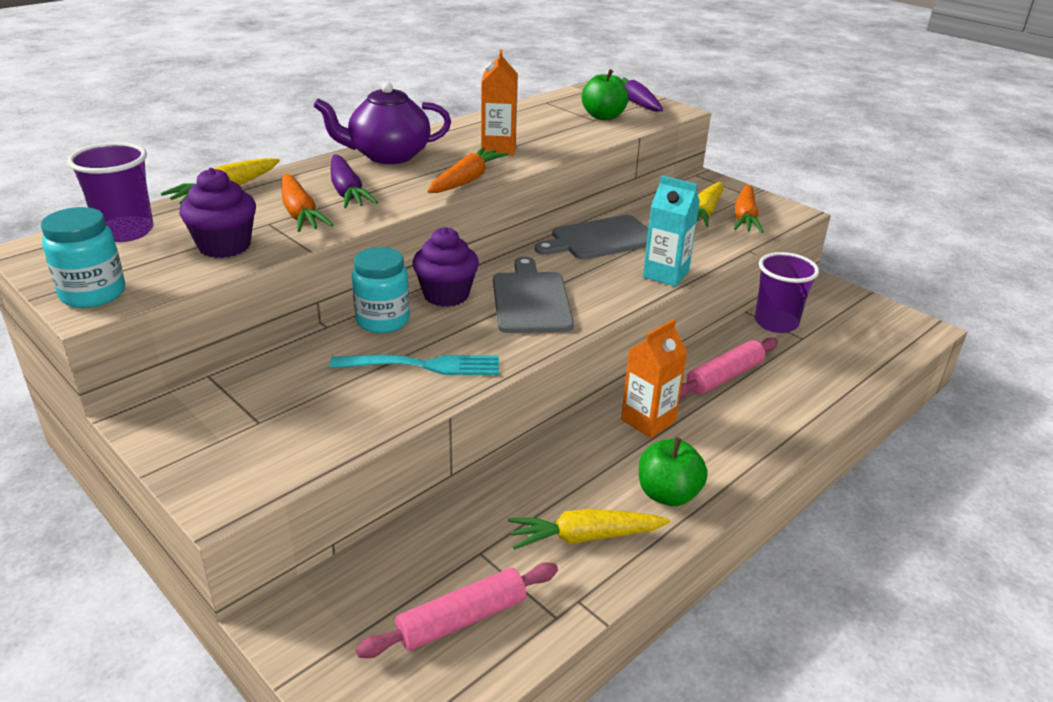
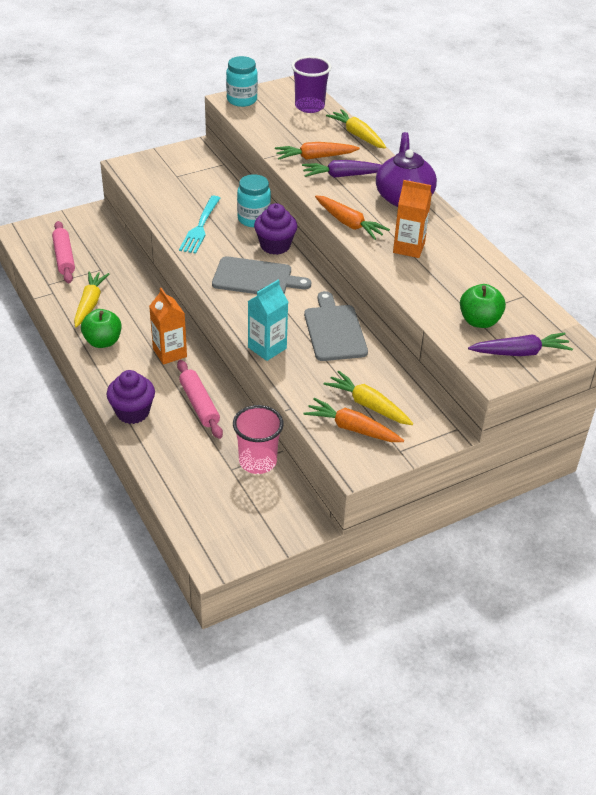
camera: 105 degrees right, 10 degrees up
purple cupcake [179,168,256,258] -> purple cupcake moved to [106,370,155,424]
purple cup [755,252,819,333] -> pink cup [233,405,284,474]

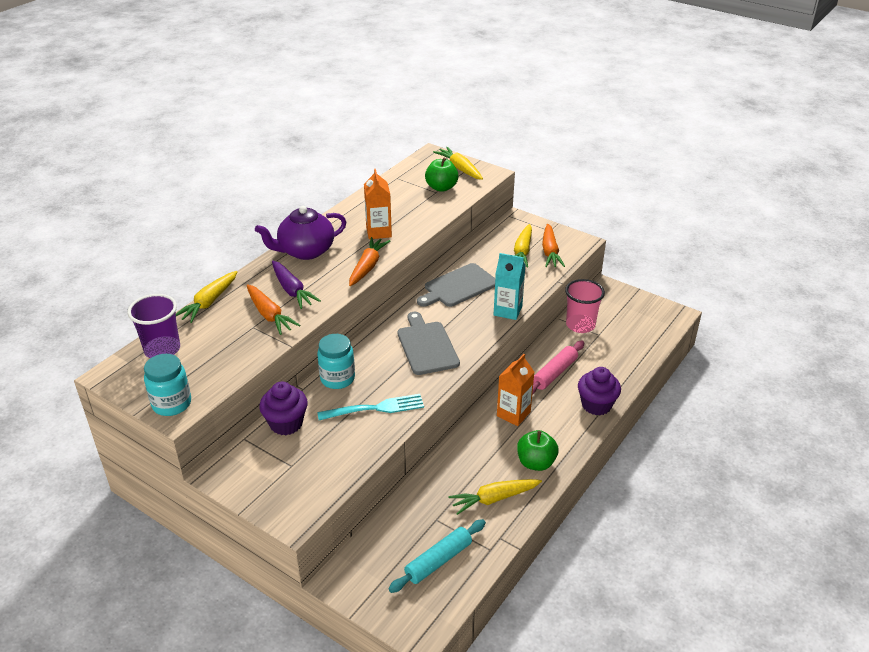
camera: 115 degrees left, 5 degrees down
pink rolling pin [52,221,75,283] -> turquoise rolling pin [388,519,486,593]
purple cupcake [254,203,298,255] -> purple cupcake moved to [259,382,308,435]
purple carrot [468,333,573,356] -> yellow carrot [433,147,483,180]

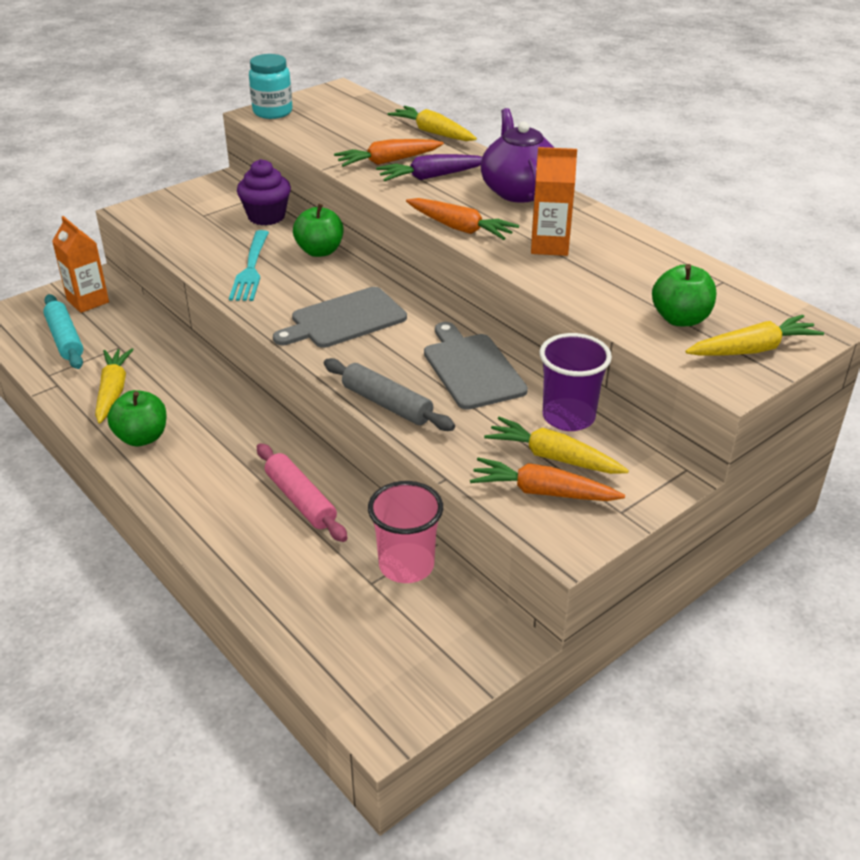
camera: 105 degrees right, 0 degrees up
purple cup [127,294,180,358] -> purple cup moved to [539,333,612,431]
turquoise jar [317,334,355,389] -> green apple [293,203,343,257]
grey cutting board [397,312,460,375] -> grey cutting board turned 150 degrees clockwise [273,287,407,348]
turquoise carton [494,253,525,320] -> grey rolling pin [324,358,455,431]
orange carton [497,354,534,426] -> orange carton moved to [52,216,109,313]
purple cupcake [578,367,621,415] -> none

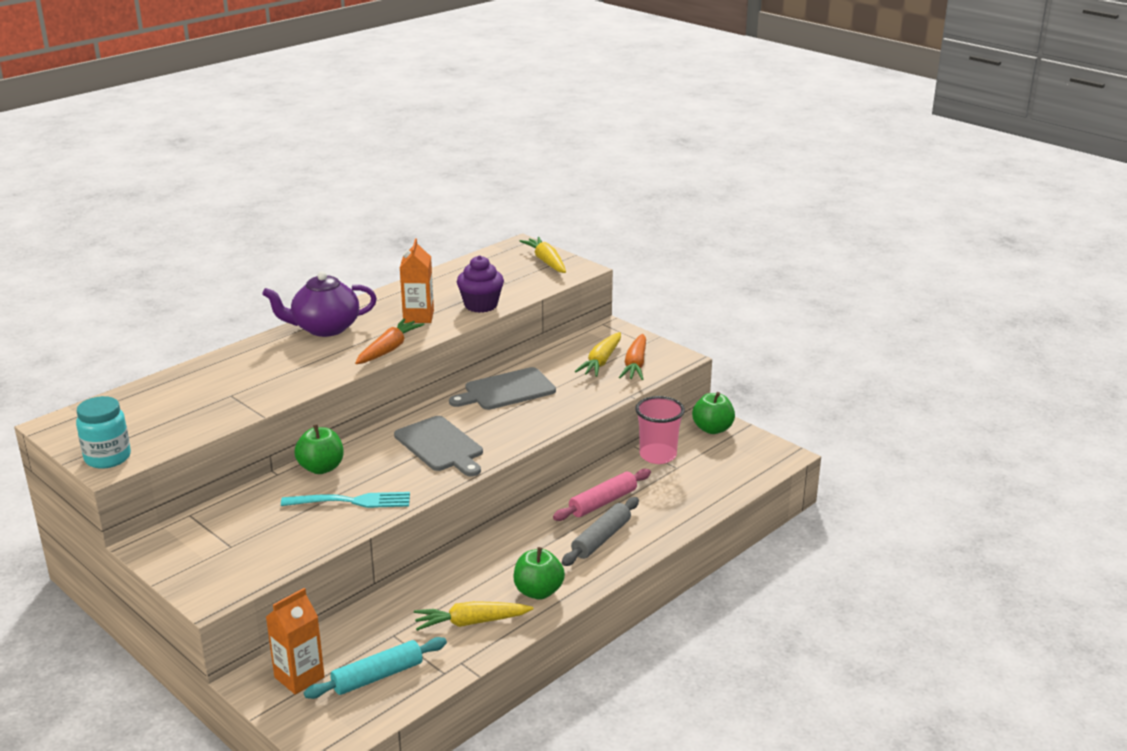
camera: 95 degrees left, 10 degrees down
purple cupcake [237,159,291,225] -> purple cupcake moved to [457,255,504,313]
grey rolling pin [324,358,455,431] -> grey rolling pin moved to [562,497,639,566]
orange carrot [334,139,444,167] -> none
purple carrot [376,154,482,181] -> none
yellow carrot [387,106,477,141] -> none
purple cup [539,333,612,431] -> none
green apple [652,264,716,326] -> green apple moved to [692,392,735,434]

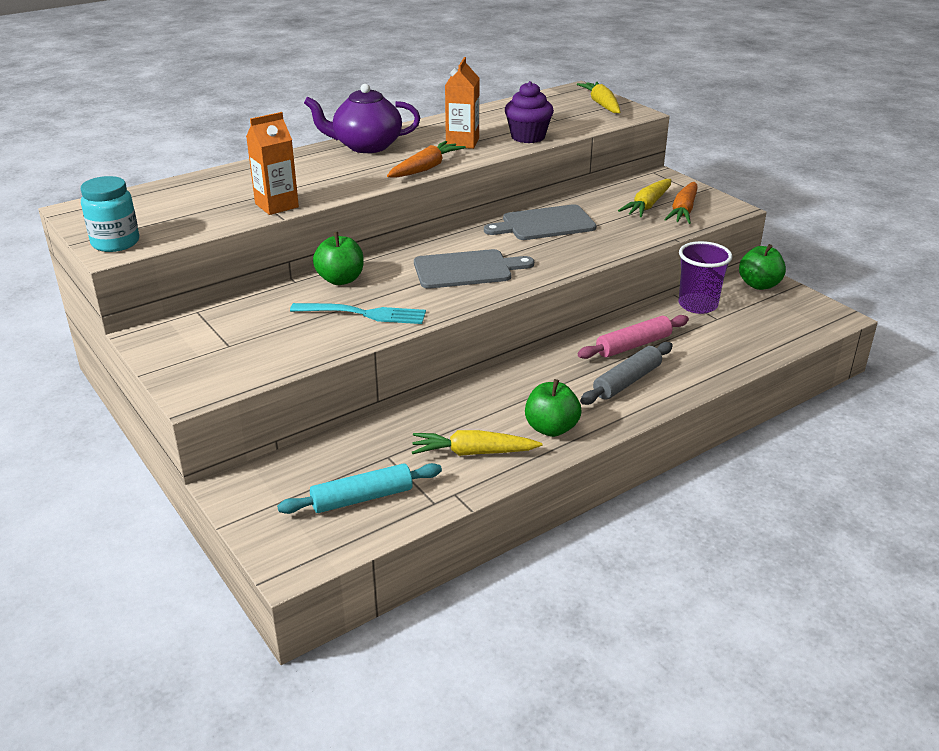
camera: 10 degrees right, 5 degrees up
orange carton [266,588,325,695] -> orange carton moved to [246,112,299,215]
grey cutting board [394,416,483,476] -> grey cutting board turned 75 degrees counterclockwise [414,249,534,289]
pink cup [635,396,685,464] -> purple cup [678,241,733,314]

